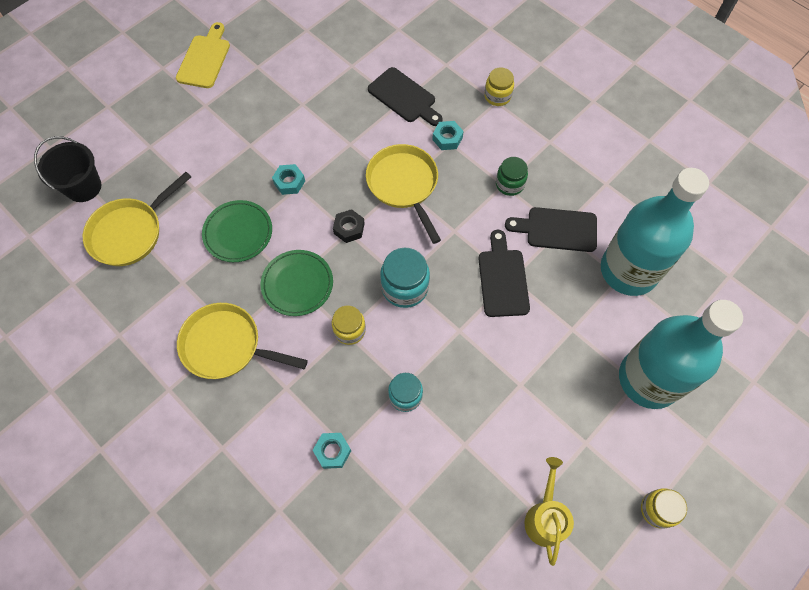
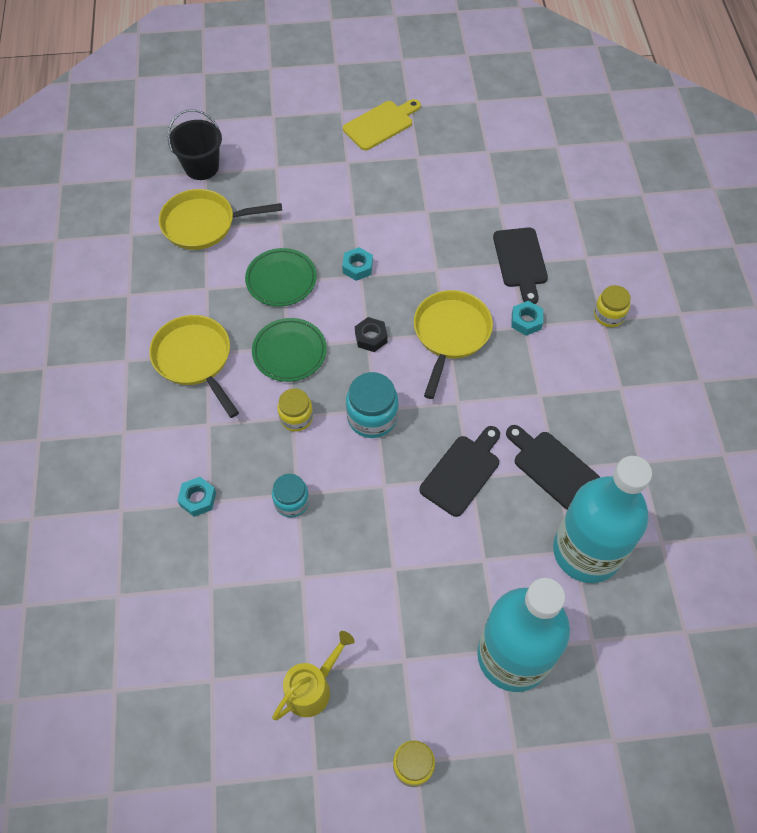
camera: 40 degrees right, 5 degrees down
green jar [496,157,528,196] -> none

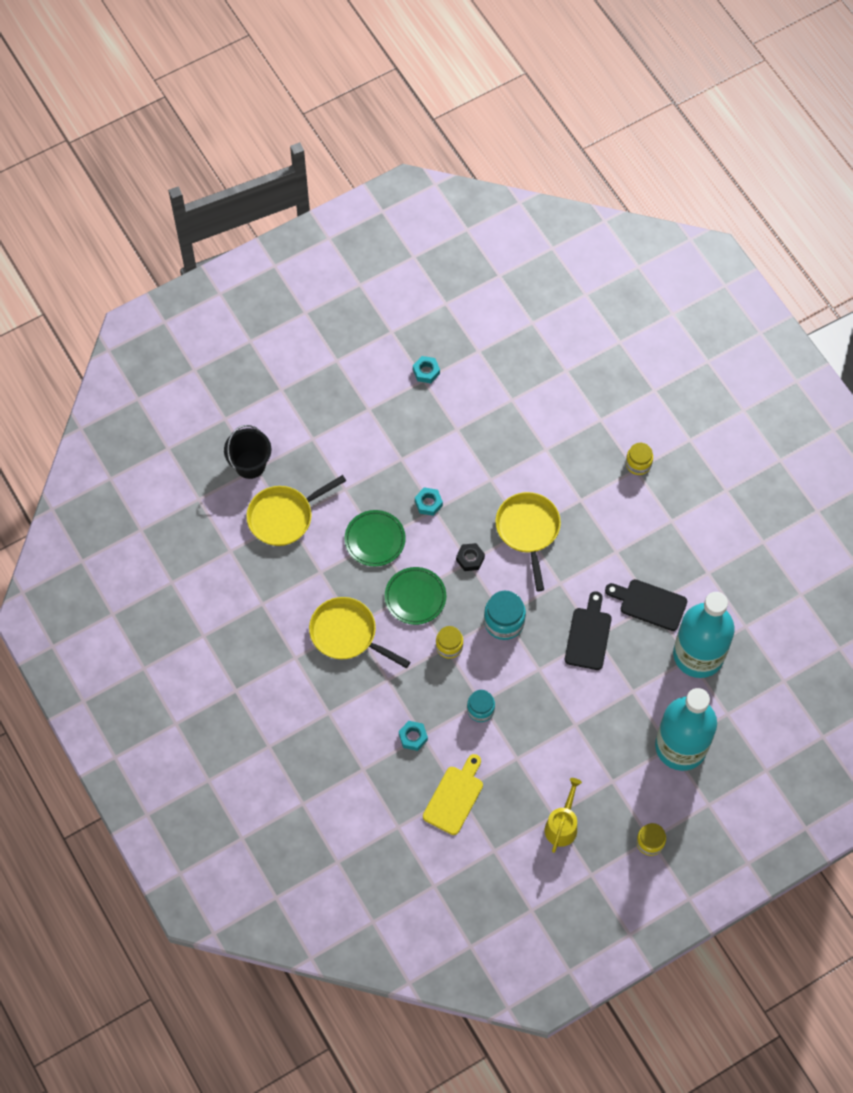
camera: 25 degrees left, 5 degrees up
yellow cutting board [343,99,421,150] -> yellow cutting board moved to [423,754,483,835]
black cutting board [493,227,548,304] -> none
turquoise nut [511,301,543,336] -> turquoise nut moved to [413,356,440,383]

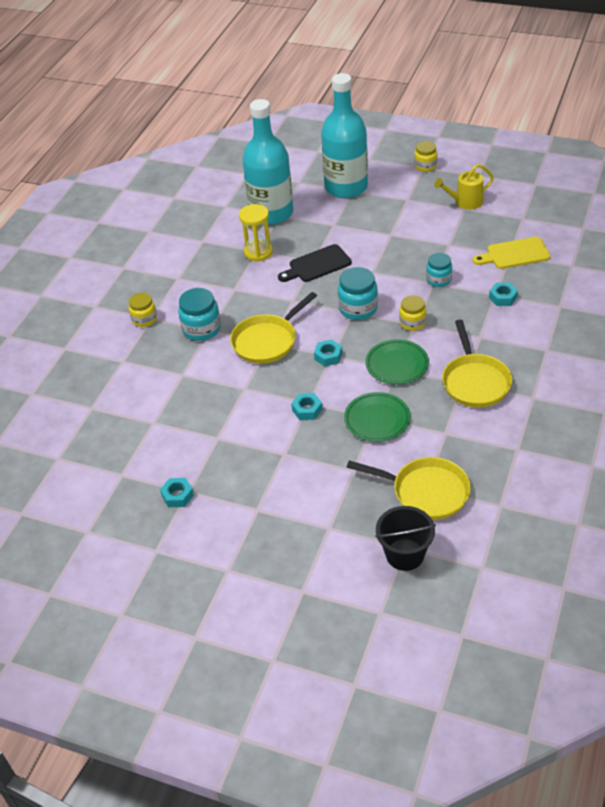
camera: 125 degrees left, 20 degrees down
black nut [456,543,485,571] -> turquoise nut [314,339,342,366]
black cutting board [605,579,687,631] -> yellow hourglass [239,204,273,262]
none -> turquoise jar [178,288,221,341]

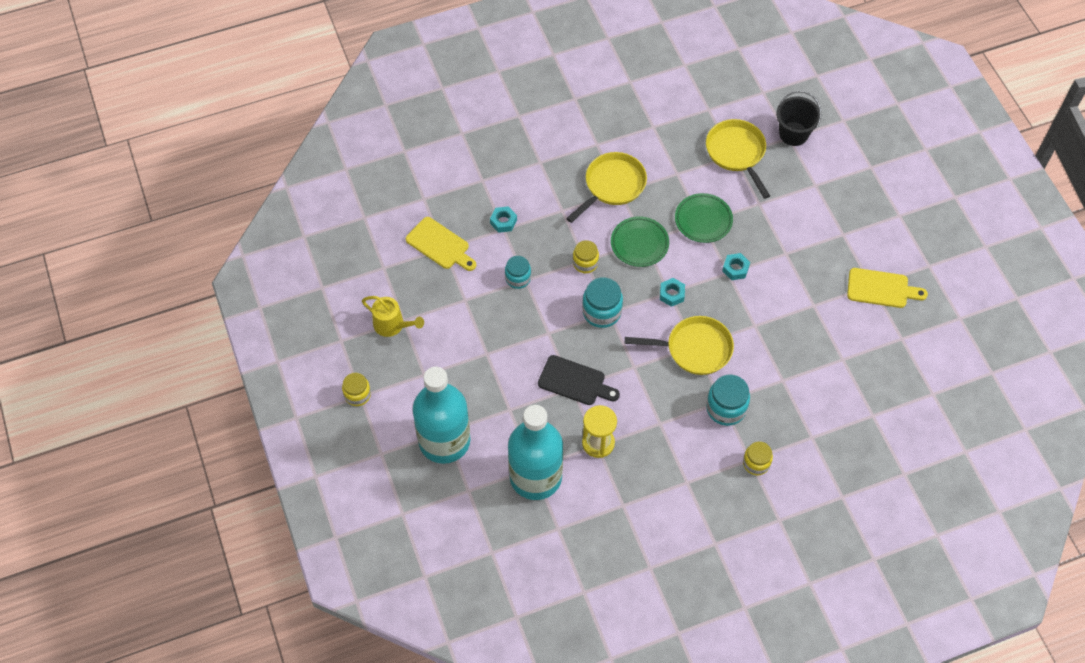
camera: 135 degrees left, 15 degrees up
turquoise nut [160,478,194,507] -> yellow cutting board [847,268,928,308]

